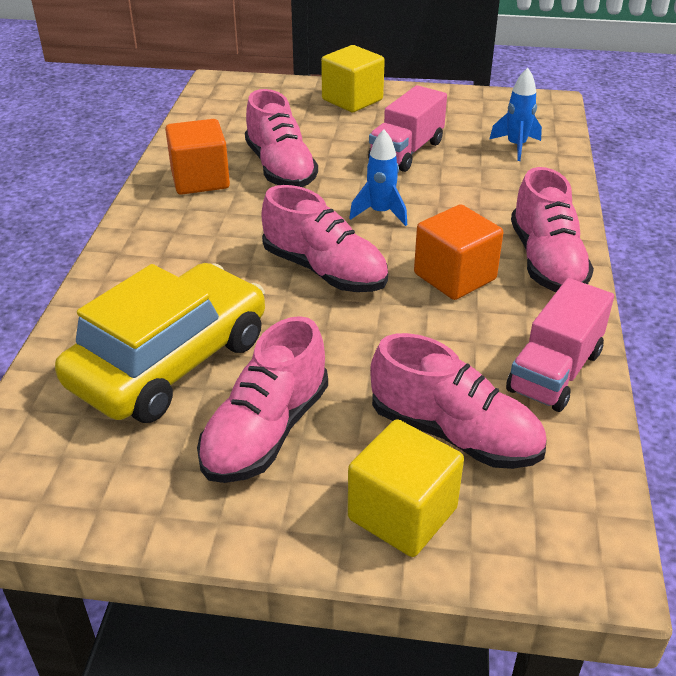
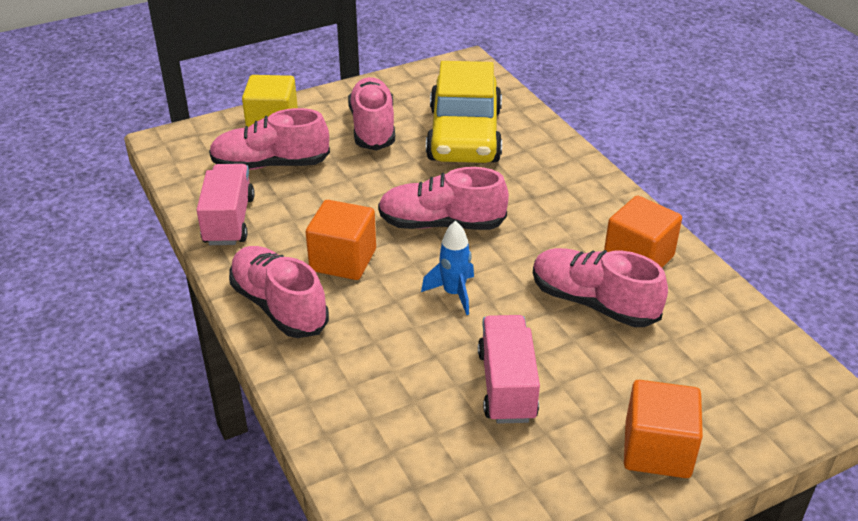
camera: 145 degrees right, 0 degrees up
yellow cube [321,45,385,112] -> orange cube [624,380,703,478]
blue rocket [490,68,542,161] -> none

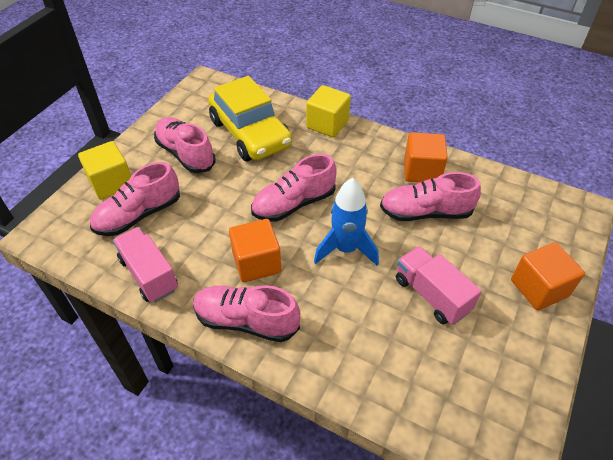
camera: 35 degrees left, 10 degrees up
blue rocket [421,221,474,315] -> blue rocket [314,178,379,266], size x1.51
none -> yellow cube [306,85,351,137]

